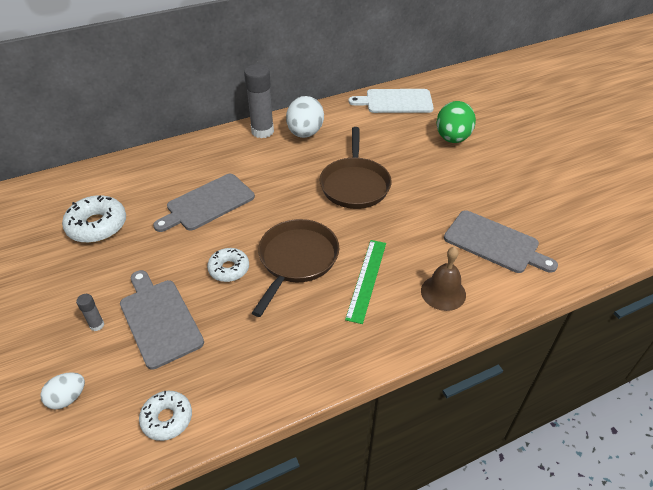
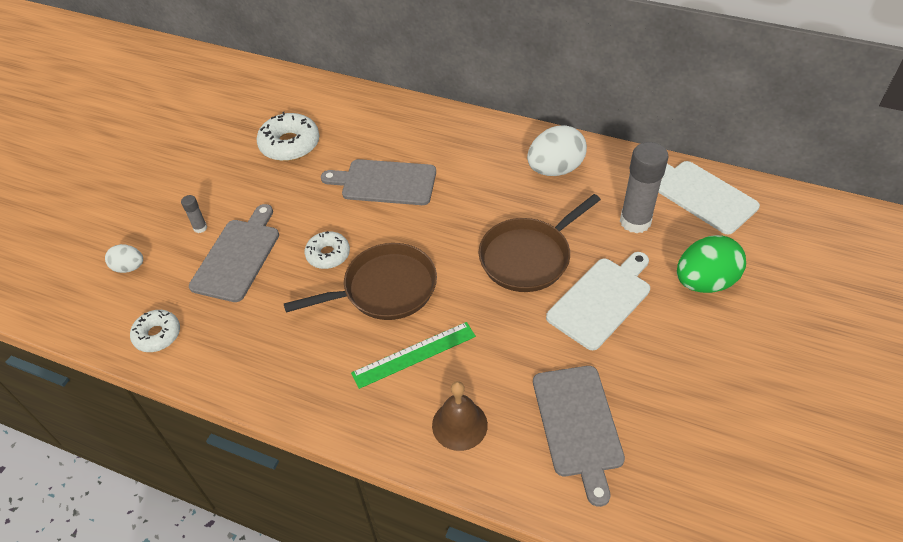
camera: 50 degrees right, 5 degrees up
grey glue stick [244,64,274,138] -> grey glue stick moved to [620,142,669,234]
none -> white cutting board [546,252,650,350]

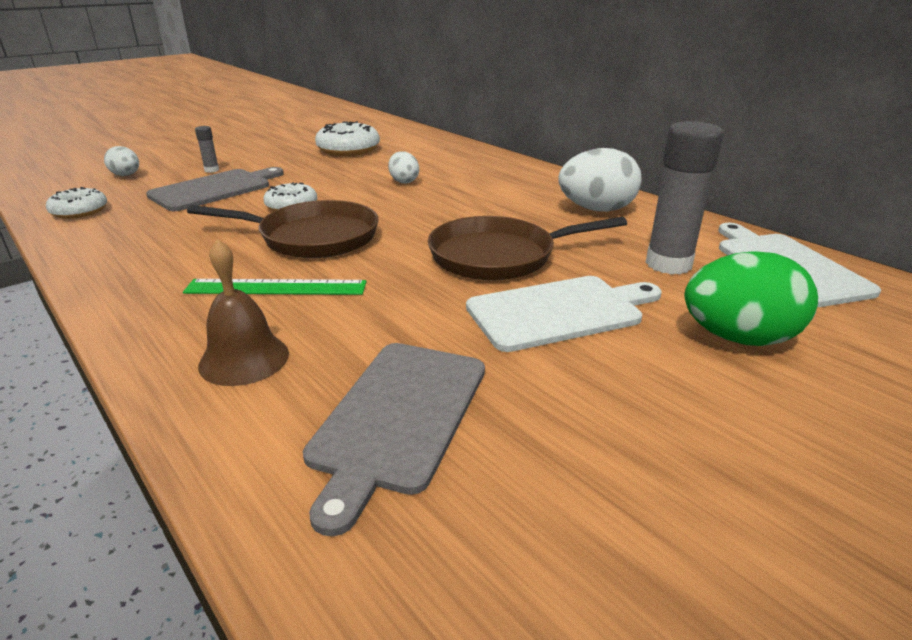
camera: 25 degrees right, 20 degrees down
grey cutting board [321,159,436,205] -> white egg [388,151,419,184]

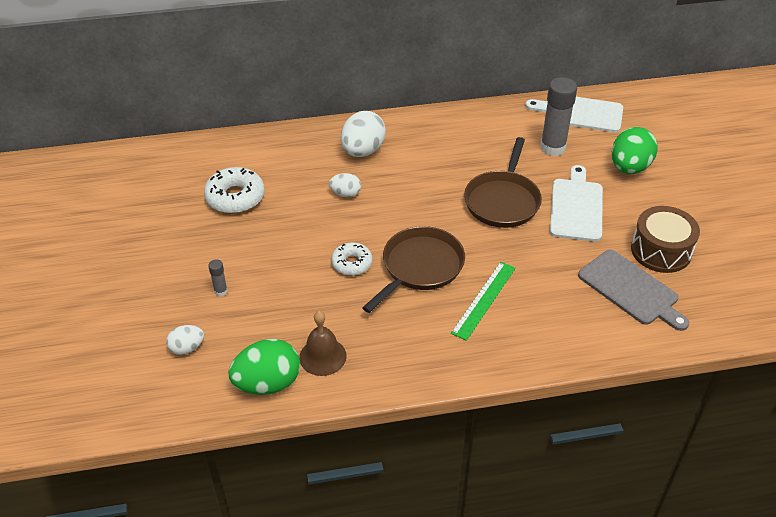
camera: 60 degrees left, 15 degrees up
white donut [46,187,107,219] -> green egg [228,339,300,395]
grey cutting board [146,167,284,211] -> none
brown bell [198,239,289,386] -> brown bell moved to [299,311,347,376]
white egg [558,148,641,212] -> white egg moved to [341,111,386,157]
none -> brown drum [631,206,700,273]

